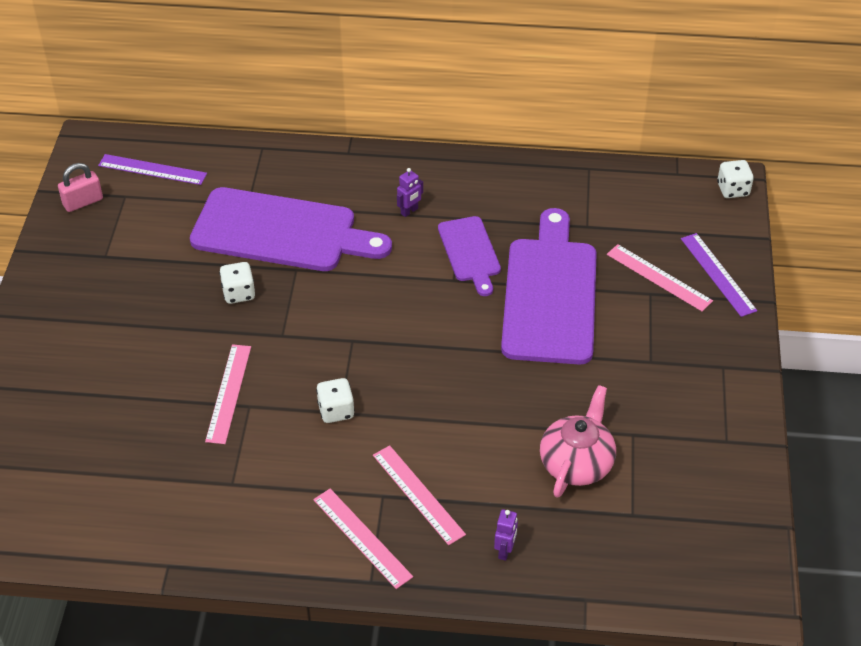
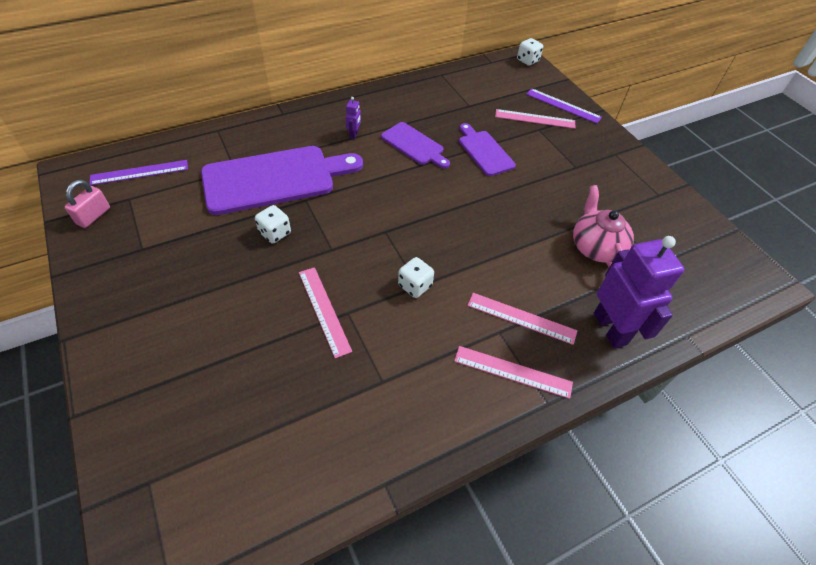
camera: 35 degrees left, 5 degrees up
purple robot [494,509,518,561] -> purple robot [594,236,684,348], size x2.43
purple cutting board [501,208,597,365] -> purple cutting board [459,123,516,176], size x0.53

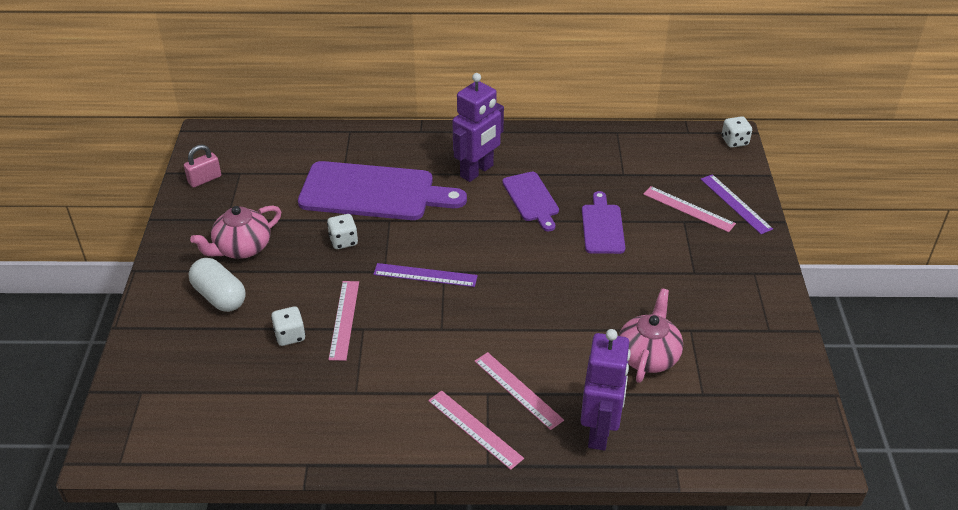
camera: 30 degrees right, 10 degrees down
purple ruler [90,160,188,185] -> purple ruler moved to [373,263,478,287]
purple robot [346,97,361,139] -> purple robot [452,73,504,182], size x2.43
white dice [398,257,434,298] -> white dice moved to [271,306,306,346]
none -> white capsule [189,258,246,312]
none -> pink teapot [190,206,282,259]

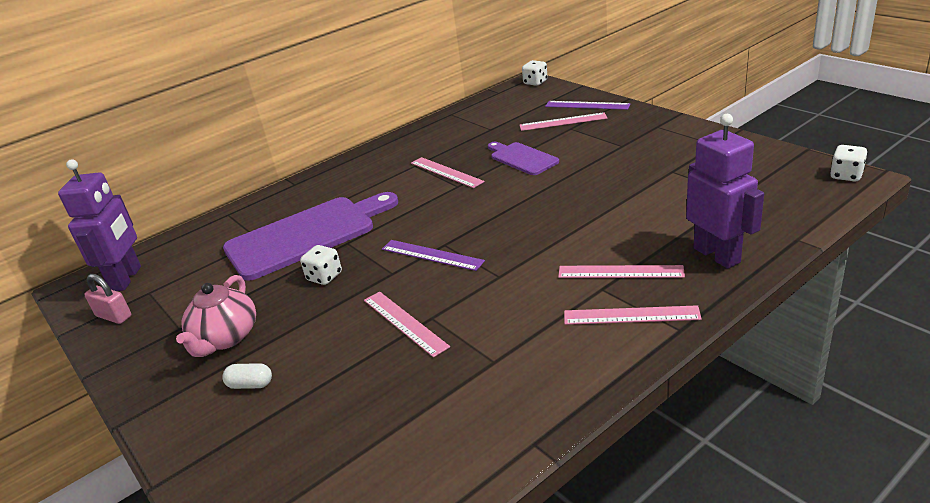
camera: 35 degrees left, 10 degrees down
pink padlock [184,145,221,188] -> pink padlock turned 75 degrees counterclockwise [84,274,131,324]
white capsule [189,258,246,312] -> white capsule [222,363,272,389], size x0.54
white dice [271,306,306,346] -> white dice moved to [830,145,867,181]
purple ruler [373,263,478,287] -> purple ruler turned 60 degrees clockwise [382,240,485,271]
purple robot [452,73,504,182] -> purple robot moved to [58,159,141,291]
purple cutting board [502,172,559,231] -> pink ruler [411,157,484,188]
pink teapot [619,288,683,383] -> none

